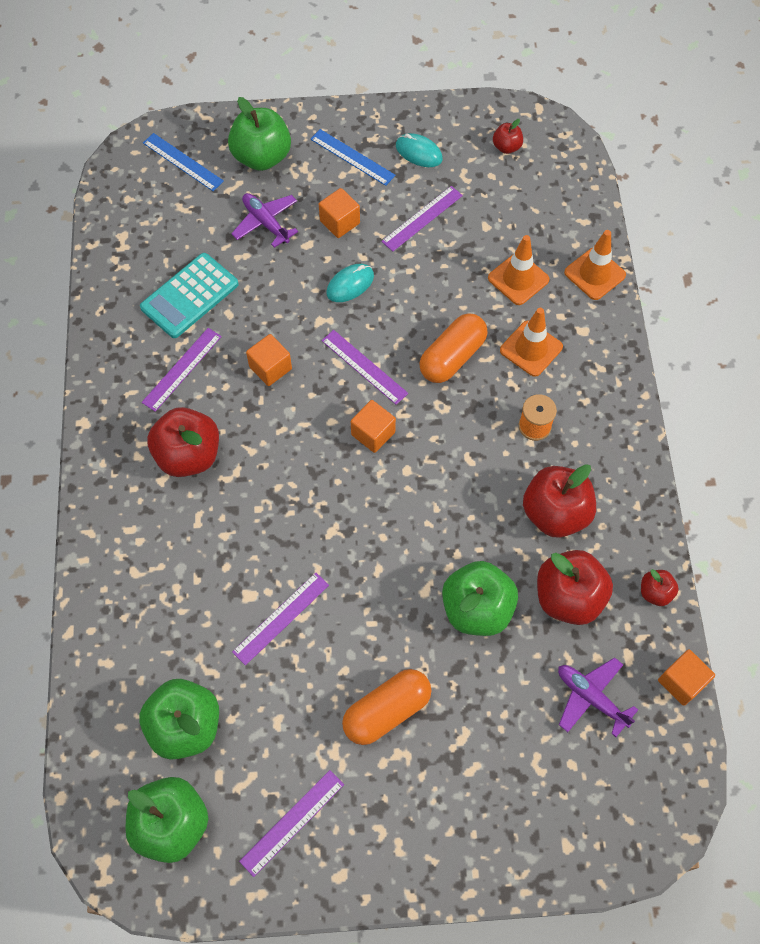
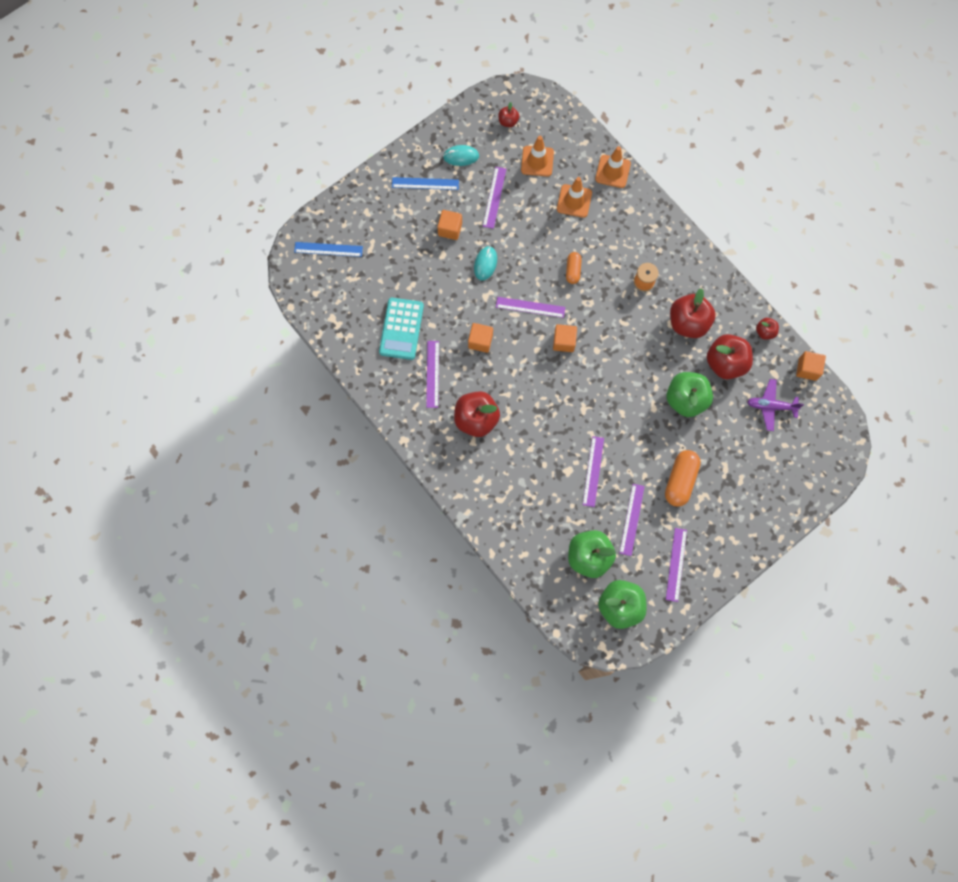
camera: 35 degrees left, 10 degrees up
green apple [228,97,291,171] -> none
purple plane [231,193,298,248] -> none
orange capsule [419,313,488,383] -> orange capsule [566,252,582,284], size x0.60
orange traffic cone [500,308,563,377] -> orange traffic cone moved to [521,136,554,177]
none -> purple ruler [619,484,645,556]

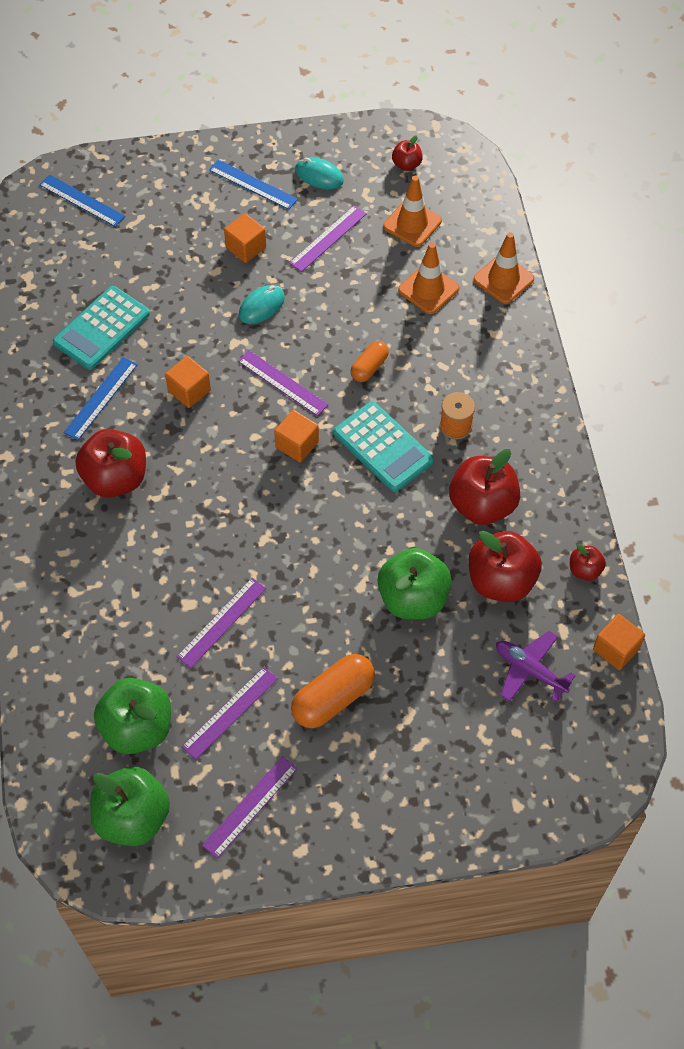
camera: 30 degrees right, 15 degrees down
purple ruler [426,341,439,408] -> blue ruler [63,357,138,440]
none -> turquoise calculator [333,401,434,492]

